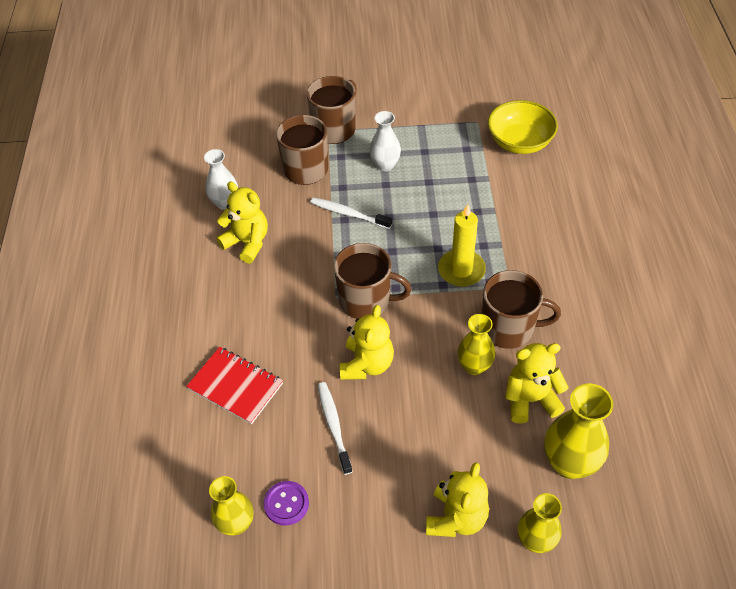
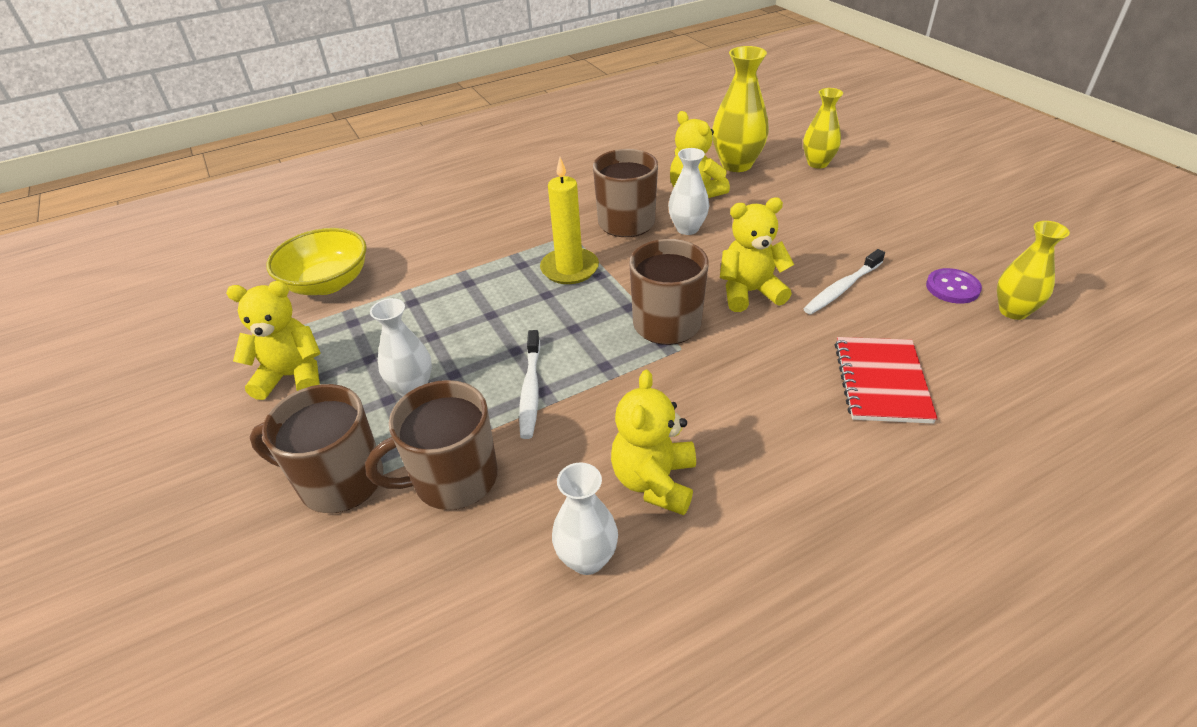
camera: 115 degrees left, 10 degrees down
yellow teddy bear [426,462,489,537] -> yellow teddy bear moved to [226,281,320,400]
yellow vase [457,314,495,375] -> white vase [668,148,709,235]

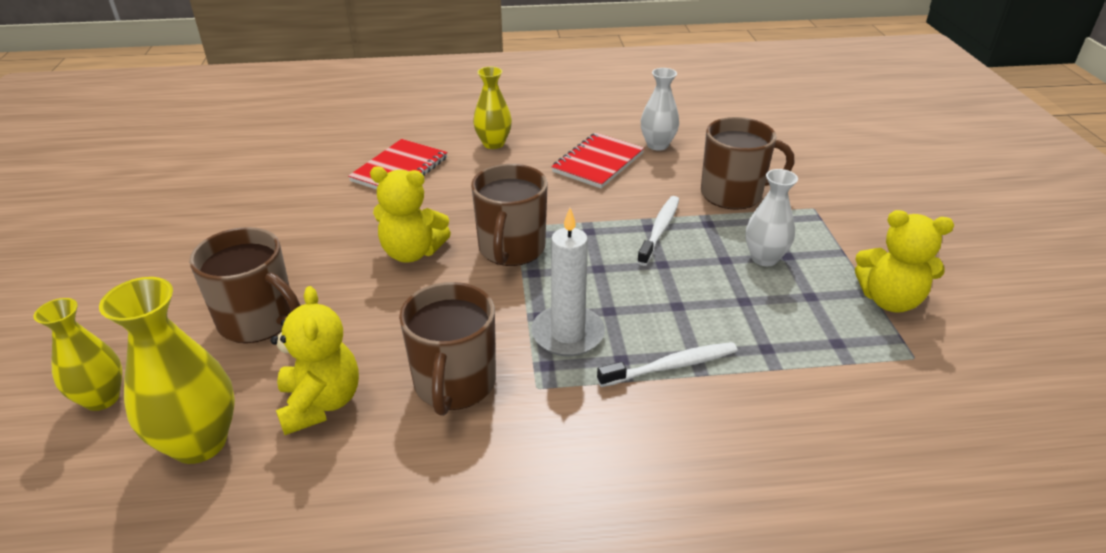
camera: 160 degrees left, 5 degrees down
brown mug [249,384,383,513] -> brown mug moved to [189,227,301,343]
yellow bowl [266,228,367,295] -> none
yellow candle [540,157,599,284] -> white candle [531,208,605,356]
yellow teddy bear [611,370,696,515] -> red notebook [551,133,644,188]
white vase [668,148,709,235] -> none
white toothbrush [804,249,885,314] -> white toothbrush moved to [597,342,738,387]
purple button [926,268,982,304] -> none
yellow vase [997,221,1070,320] -> yellow vase moved to [473,67,512,149]

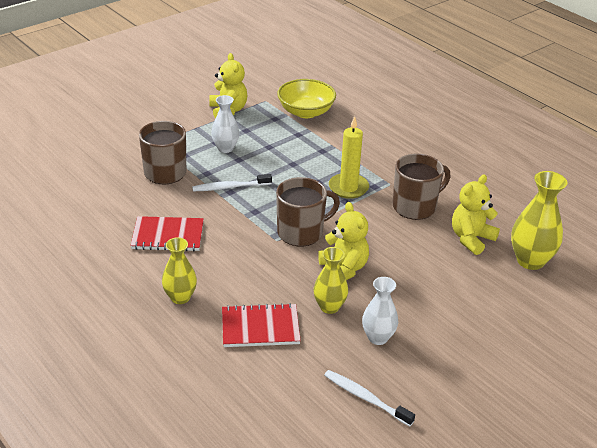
camera: 125 degrees left, 0 degrees up
yellow vase [34,298,123,411] -> yellow vase moved to [313,247,348,314]
brown mug [189,227,301,343] -> none
white candle [531,208,605,356] -> yellow candle [329,116,369,199]
white toothbrush [597,342,738,387] -> white toothbrush moved to [324,370,415,426]
white vase [641,68,679,151] -> white vase moved to [362,277,398,345]
none -> yellow bowl [277,79,336,118]

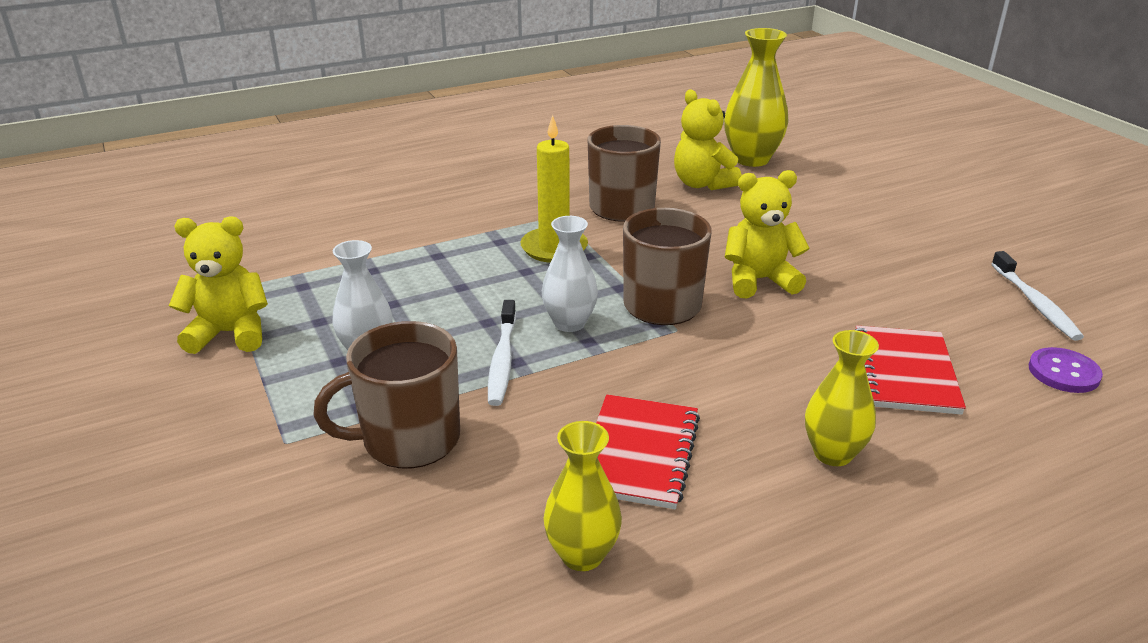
camera: 75 degrees left, 5 degrees down
yellow bowl [277,79,336,118] -> none
yellow vase [313,247,348,314] -> yellow vase moved to [543,421,622,571]
white toothbrush [324,370,415,426] -> white toothbrush turned 60 degrees counterclockwise [991,251,1084,341]
white vase [362,277,398,345] -> white vase moved to [542,216,598,332]
none -> purple button [1029,347,1103,393]

